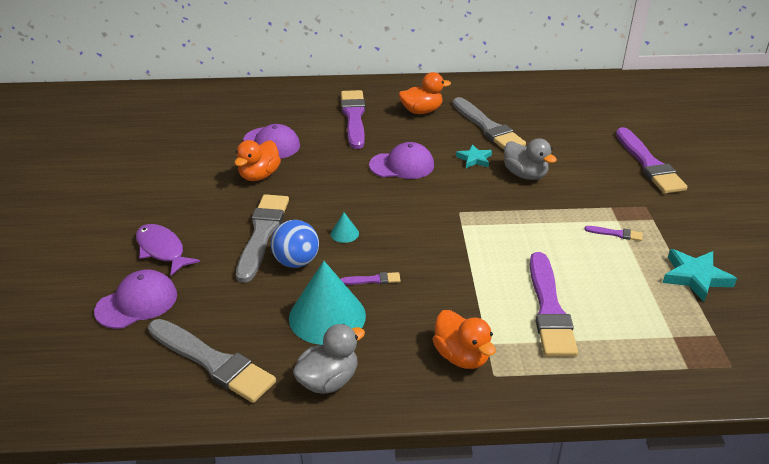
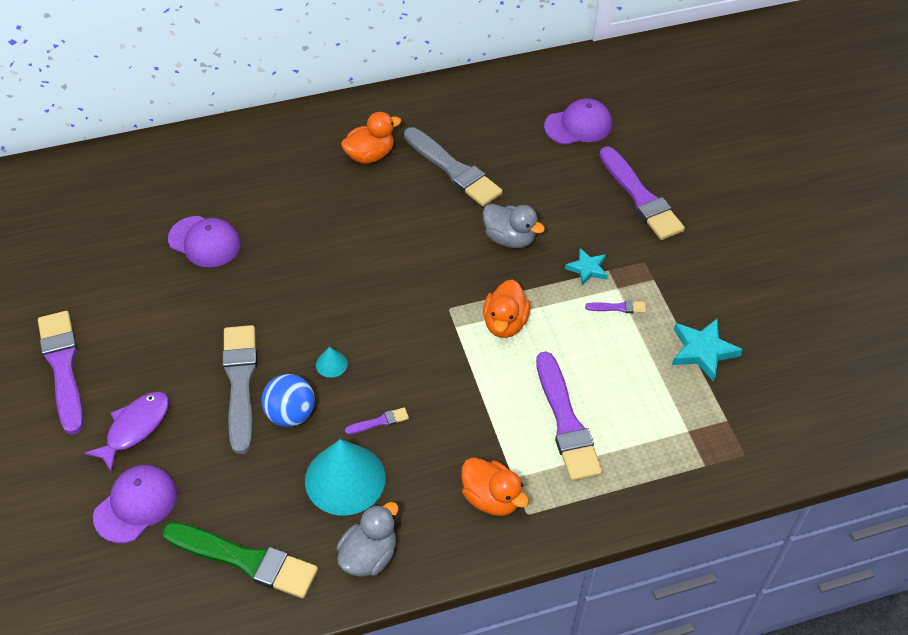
camera: 15 degrees left, 15 degrees up
purple fish [136,224,200,276] -> purple fish turned 90 degrees clockwise [84,392,169,473]
grey brush [148,319,276,403] -> green brush [162,522,318,598]
orange duck [234,140,281,181] -> orange duck moved to [483,279,531,338]
purple brush [341,90,365,149] -> purple brush moved to [38,311,83,435]
purple cap [369,142,434,179] -> purple cap moved to [544,98,612,145]
turquoise star [456,144,492,168] -> turquoise star moved to [565,248,608,286]

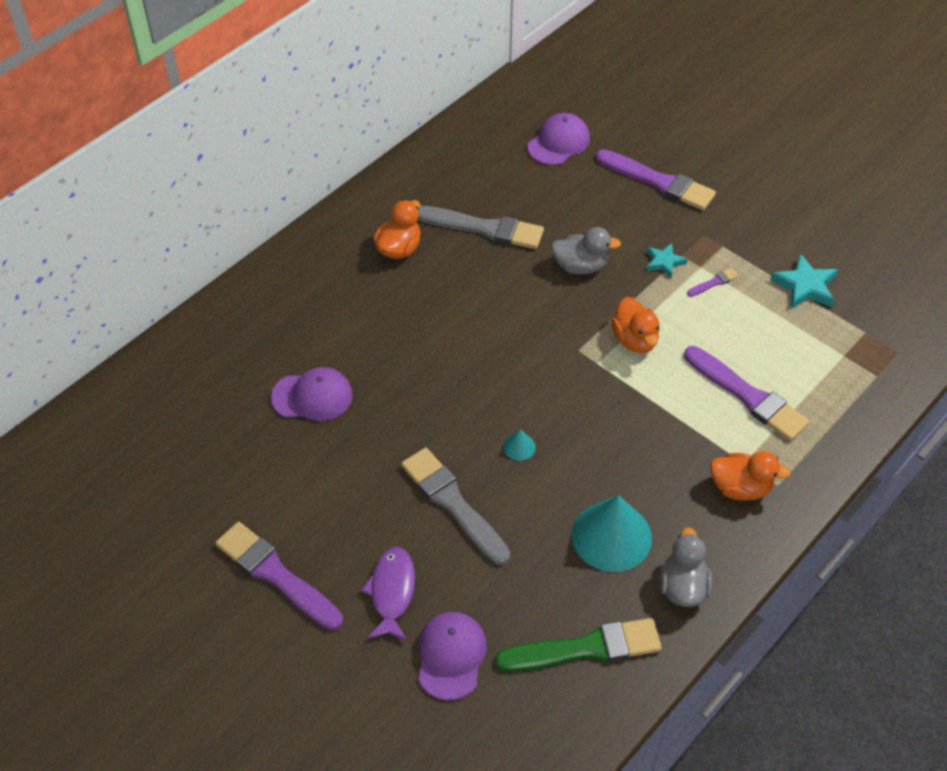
camera: 30 degrees left, 0 degrees up
blue ball [261,374,315,427] -> none
purple brush [345,407,409,434] -> none

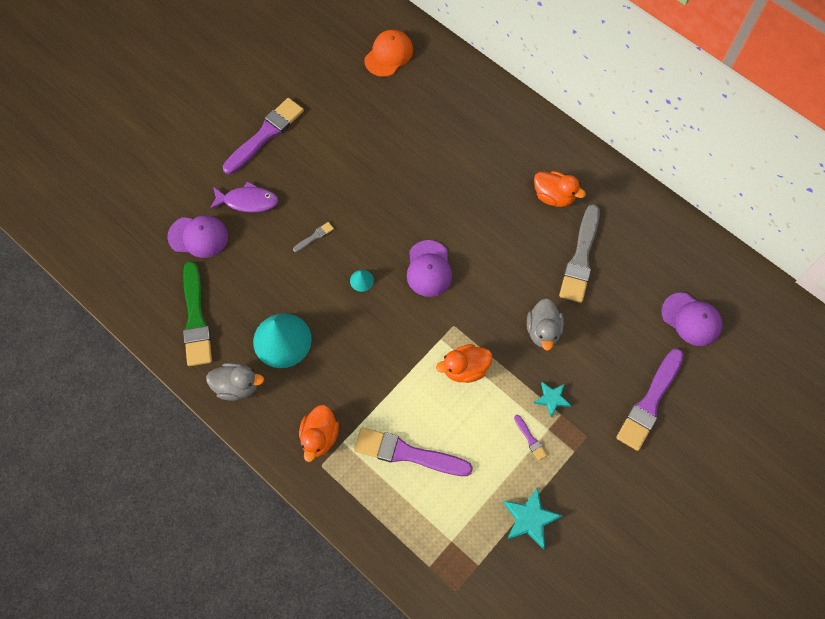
camera: 90 degrees right, 15 degrees up
purple cap [271,367,353,421] -> purple cap moved to [407,240,452,297]
grey brush [401,448,510,565] -> grey brush [293,222,334,252], size x0.43
purple brush [684,346,810,441] -> purple brush turned 60 degrees clockwise [354,427,473,476]
none -> orange cap [365,30,413,77]

